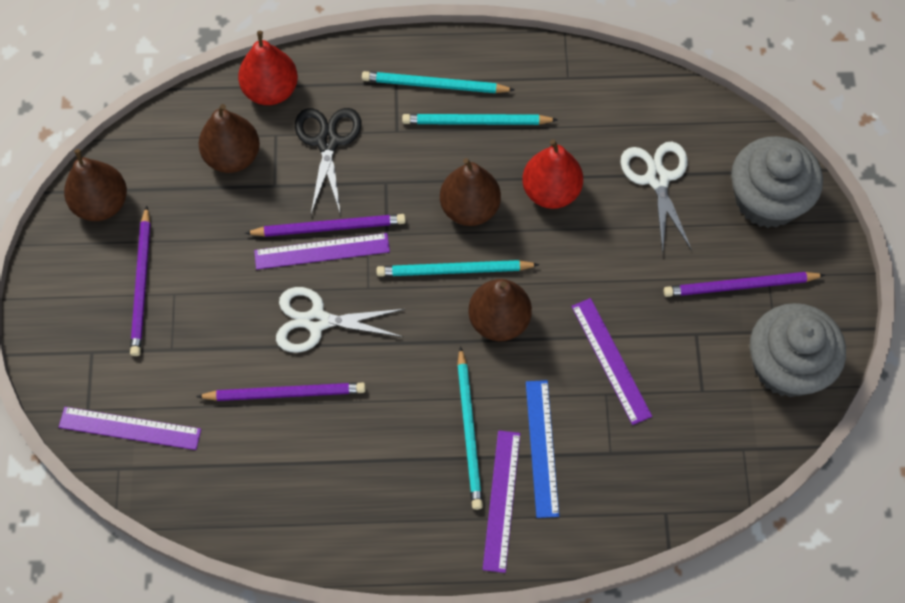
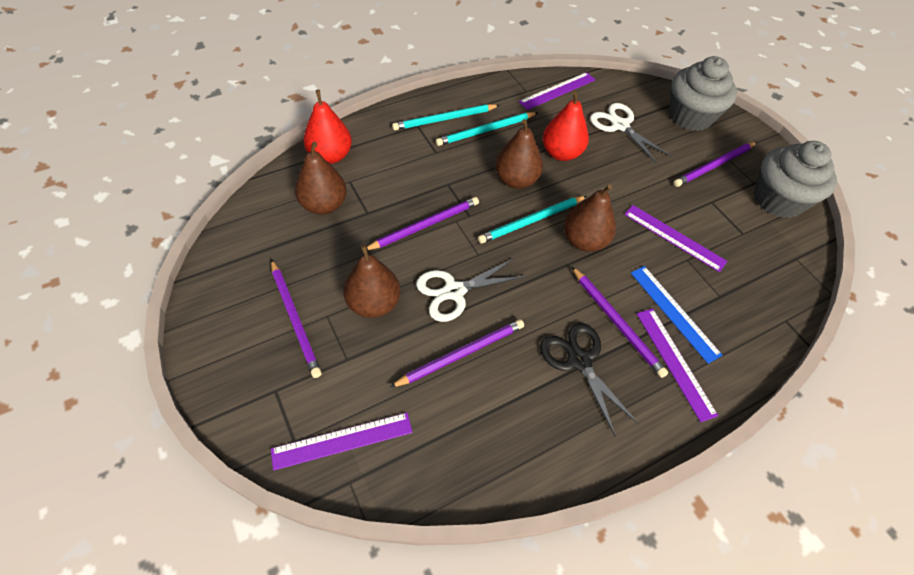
camera: 30 degrees left, 10 degrees down
brown pear [64,149,127,221] -> brown pear moved to [343,244,400,318]
purple ruler [254,233,390,270] -> purple ruler moved to [519,72,596,110]
black scissors [295,108,361,215] -> black scissors moved to [540,323,639,436]
turquoise pencil [457,346,483,510] -> purple pencil [572,267,668,378]

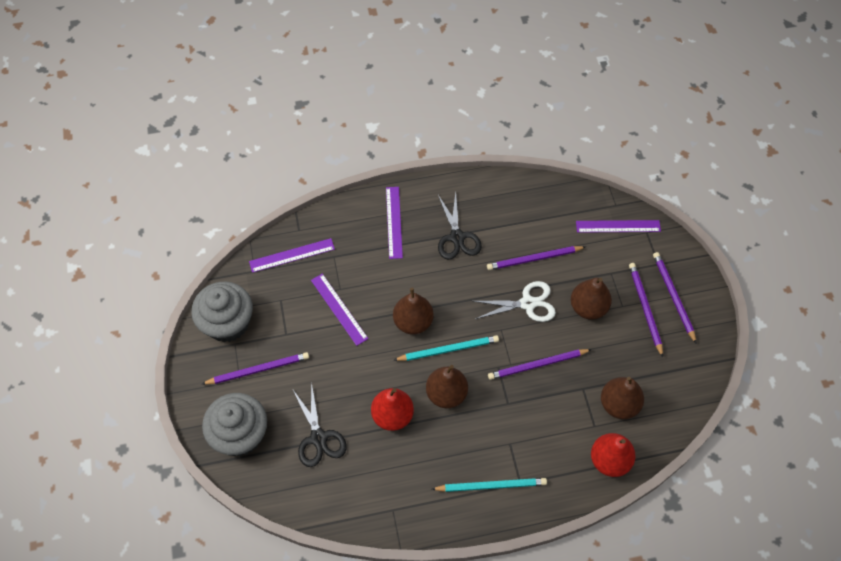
camera: 160 degrees left, 5 degrees up
turquoise pencil [436,112,538,146] -> none
purple ruler [519,72,596,110] -> purple ruler moved to [249,238,335,273]
purple pencil [572,267,668,378] -> purple pencil moved to [653,252,697,344]
white scissors [590,103,672,164] -> black scissors [293,381,347,467]
blue ruler [631,266,722,364] -> none

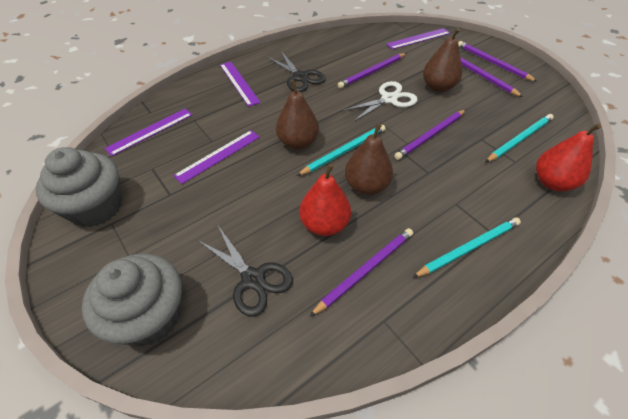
camera: 25 degrees left, 10 degrees down
purple pencil [202,352,309,384] -> purple pencil moved to [309,228,413,317]
purple ruler [311,274,368,346] -> purple ruler turned 75 degrees counterclockwise [173,130,260,184]
brown pear [601,377,644,419] -> turquoise pencil [486,114,554,162]

